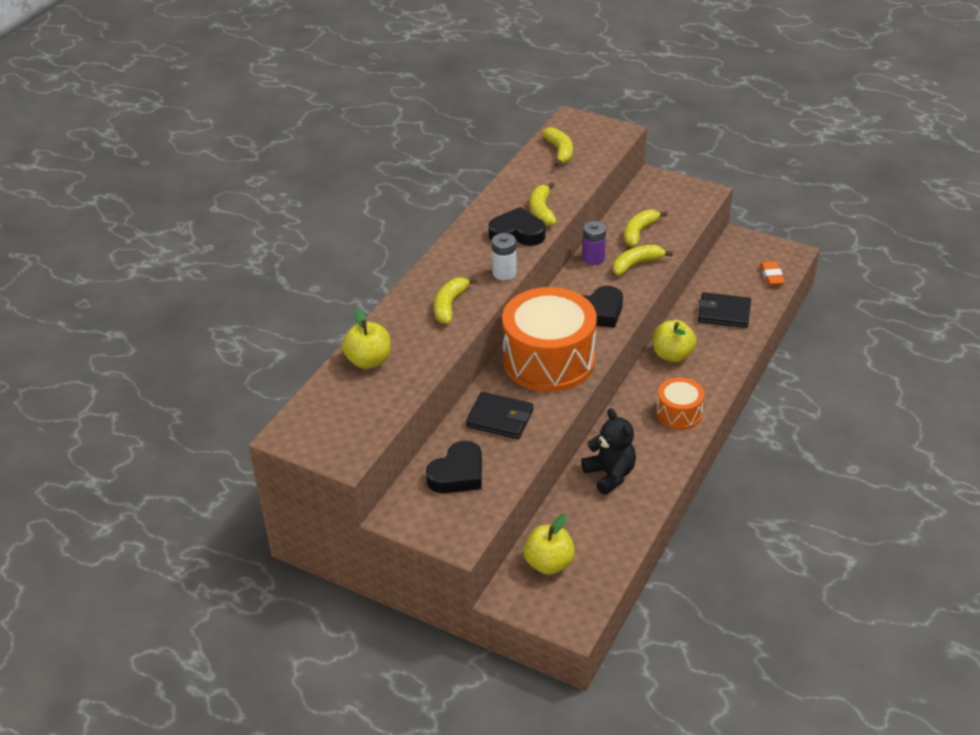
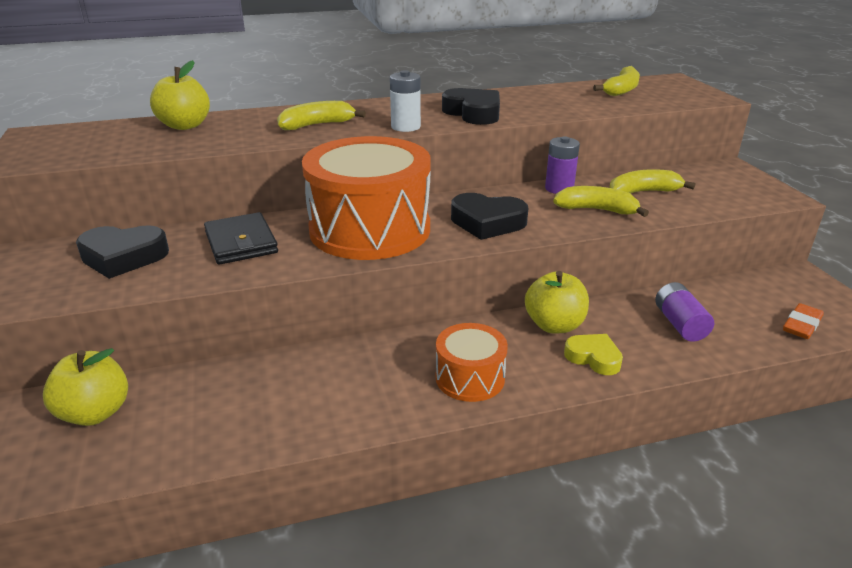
camera: 45 degrees right, 10 degrees down
yellow banana [530,182,557,226] -> none
black teddy bear [581,408,636,495] -> none
black wallet [698,292,751,328] -> purple battery [655,282,714,342]
none -> yellow heart [564,334,623,375]

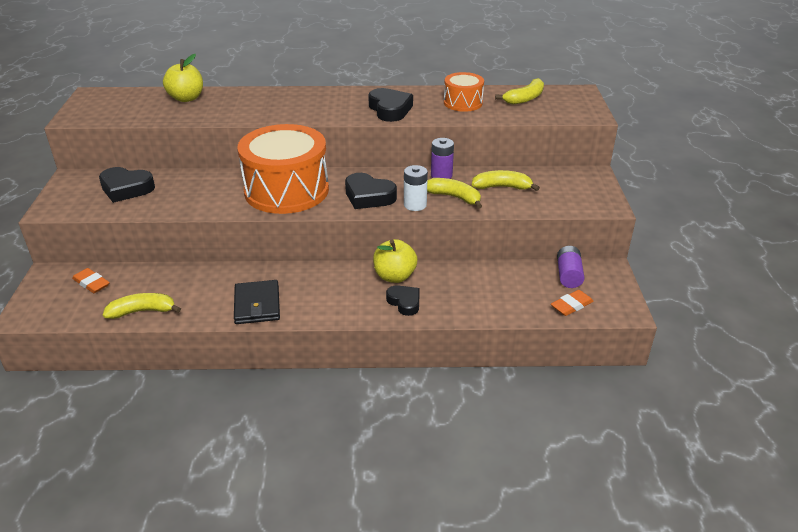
camera: 15 degrees right, 5 degrees up
yellow apple [43,348,128,426] -> orange eraser [72,268,110,293]
black wallet [204,212,278,265] -> black wallet moved to [234,280,280,324]
yellow banana [277,101,366,130] -> yellow banana moved to [103,293,181,319]
white battery [390,70,421,132] -> white battery moved to [404,165,428,211]
orange drum [436,323,508,402] -> orange drum moved to [444,72,484,112]
yellow heart [564,334,623,375] -> black heart [386,285,420,316]
purple battery [655,282,714,342] -> purple battery moved to [557,246,584,288]

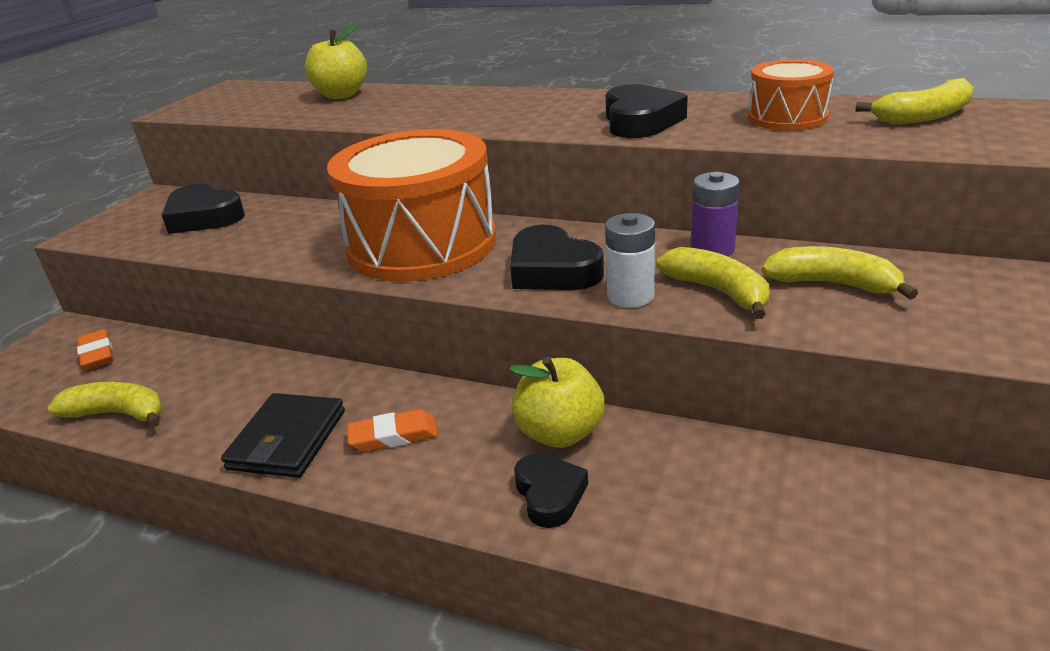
camera: 25 degrees right, 5 degrees down
orange eraser [551,290,594,316] -> orange eraser moved to [347,409,438,452]
purple battery [557,246,584,288] -> none

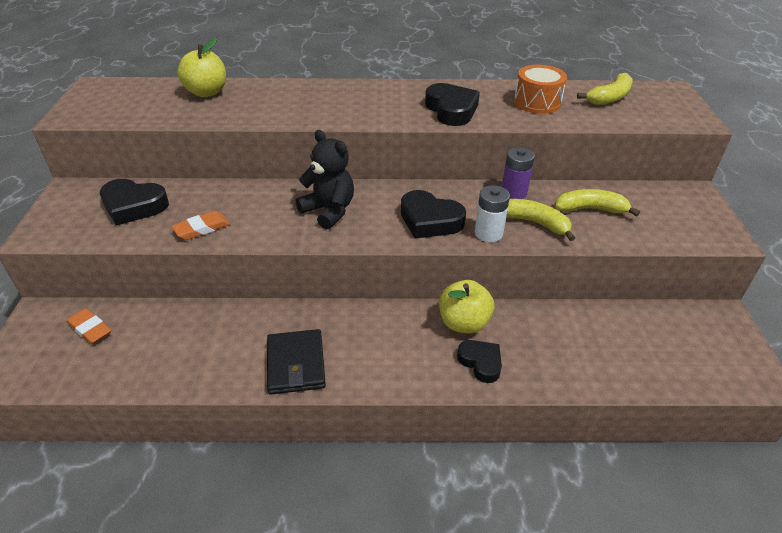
camera: 25 degrees left, 10 degrees up
yellow banana [48,382,162,428] -> none
orange drum [327,129,496,282] -> black teddy bear [295,130,354,229]
orange eraser [347,409,438,452] -> orange eraser moved to [172,211,230,240]

